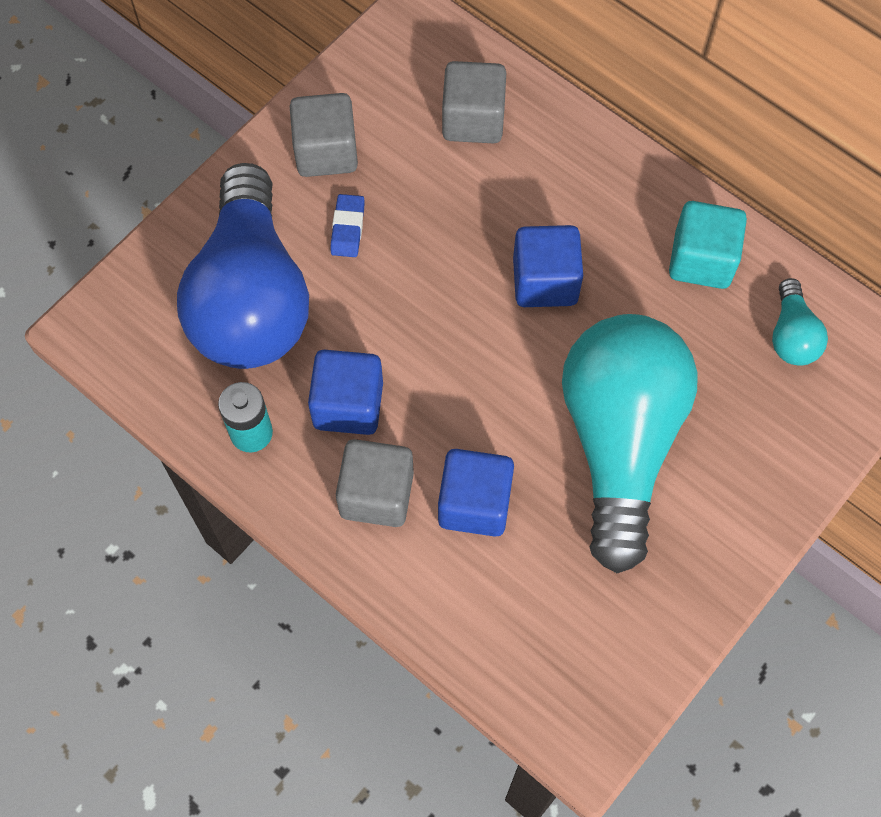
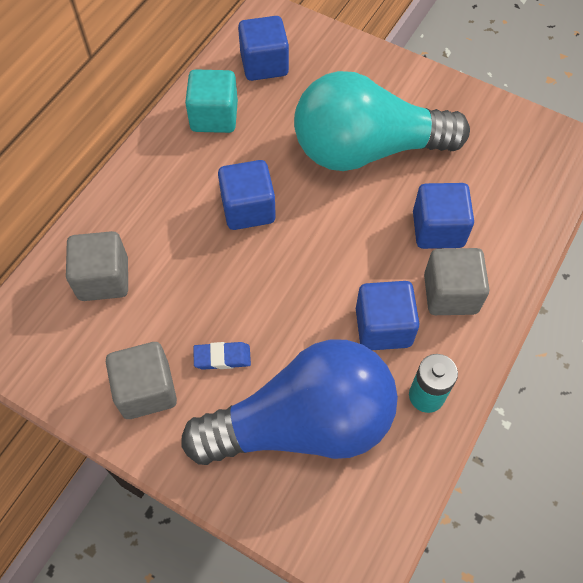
camera: 100 degrees left, 5 degrees down
turquoise light bulb [772,278,828,366] -> blue cube [238,16,289,81]

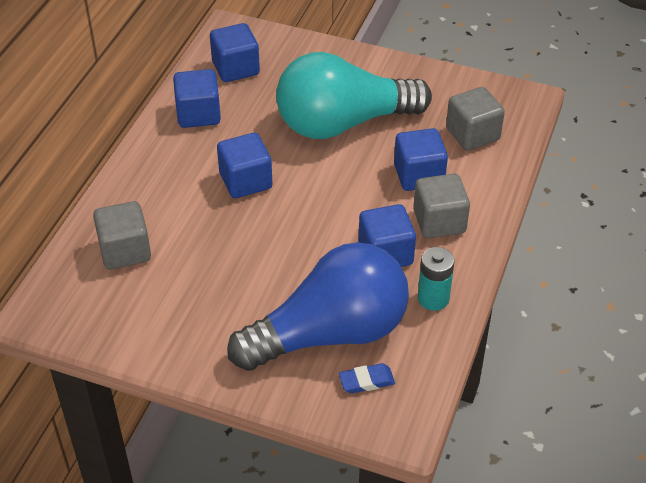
camera: 10 degrees left, 15 degrees down
grey cube [106,342,177,419] -> grey cube moved to [446,87,505,151]
turquoise cube [185,69,238,133] -> blue cube [173,69,221,128]
blue eraser [193,342,251,370] -> blue eraser moved to [339,363,395,394]

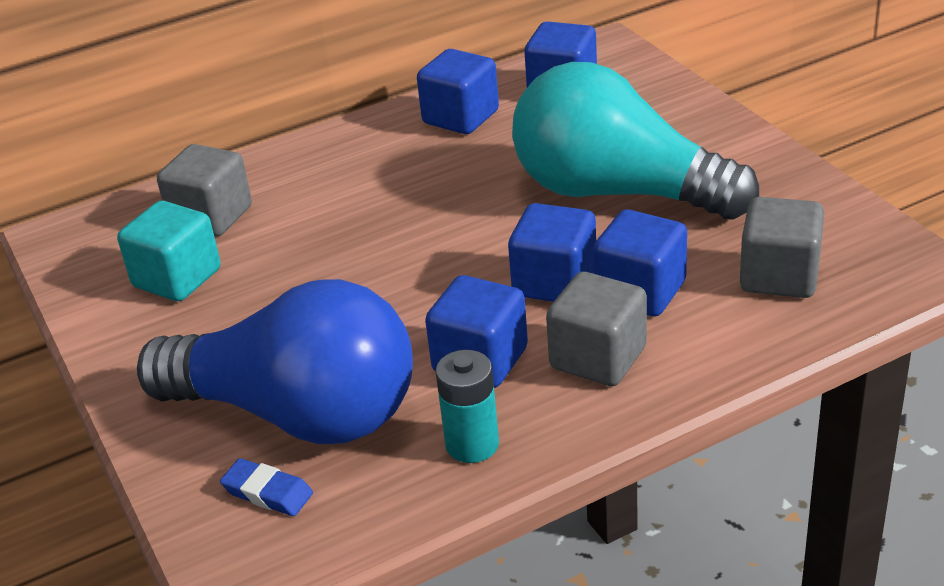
camera: 45 degrees right, 10 degrees down
blue cube [217,133,273,198] -> blue cube moved to [508,203,596,302]
none -> turquoise cube [117,201,220,301]

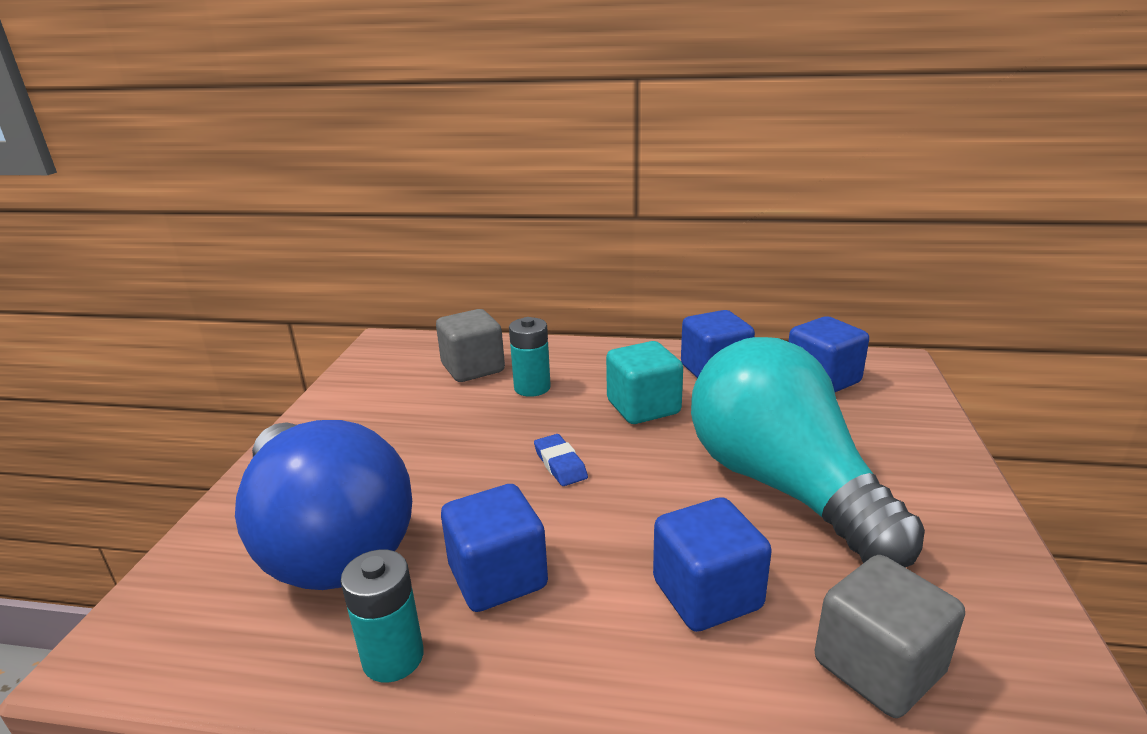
camera: 35 degrees right, 10 degrees down
turquoise cube [117,201,220,301] -> turquoise cube moved to [606,341,683,424]
blue eraser [220,458,313,516] -> blue eraser moved to [534,434,588,486]
blue cube [508,203,596,302] -> none
grey cube [546,272,647,386] -> none
none -> turquoise battery [509,317,551,397]

